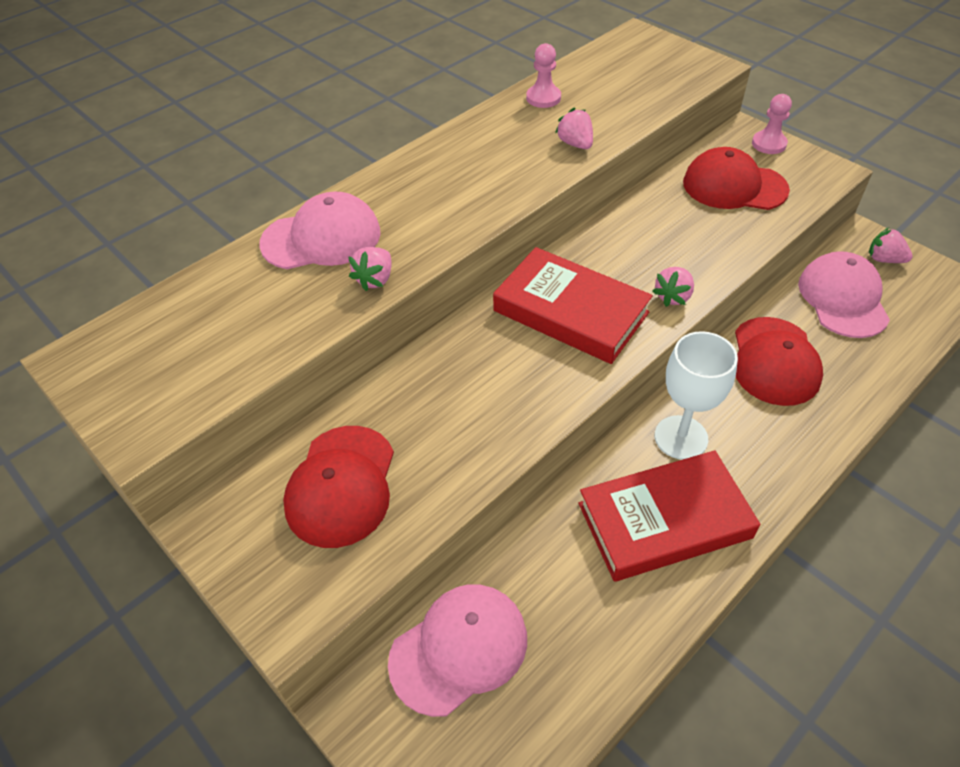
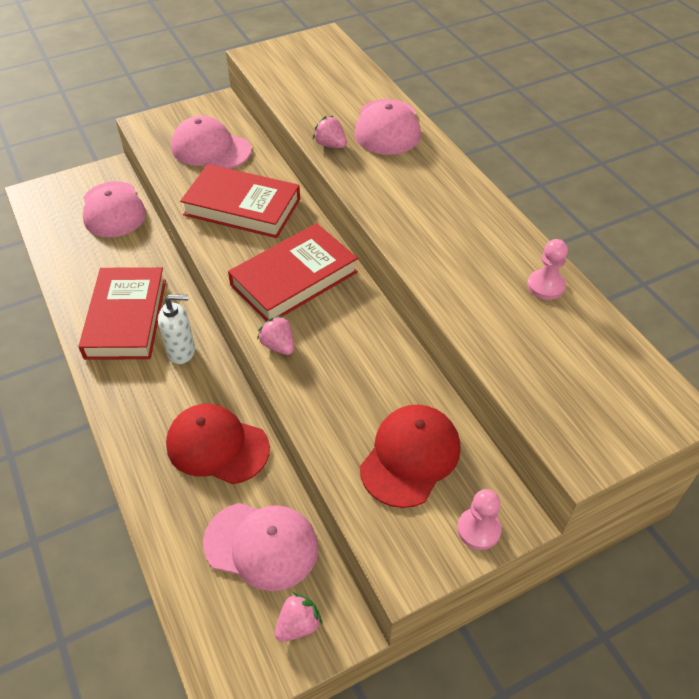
camera: 105 degrees right, 0 degrees up
red cap [283,426,394,548] -> pink cap [171,116,252,169]
pink strawberry [555,107,593,149] -> none
white goblet [655,331,738,460] -> white soap dispenser [158,294,195,364]
none -> red book [180,164,300,238]

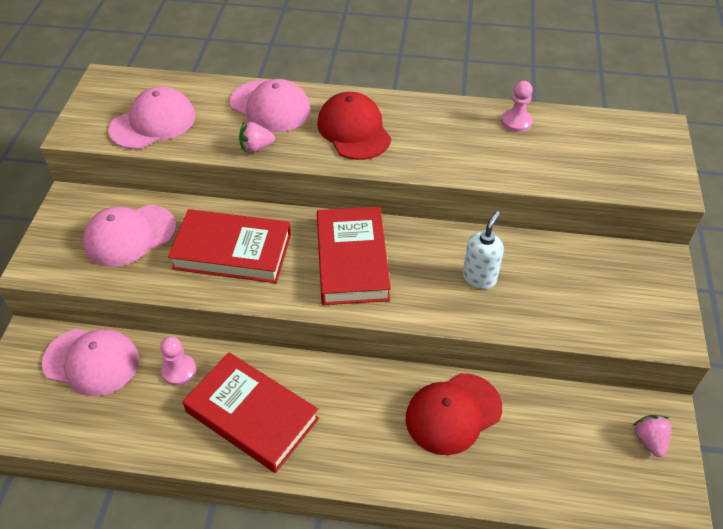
camera: 55 degrees left, 0 degrees up
white soap dispenser [158,294,195,364] -> white soap dispenser moved to [463,211,504,289]
red book [180,164,300,238] -> red book turned 45 degrees clockwise [168,209,291,283]
pink cap [203,503,318,591] -> pink cap moved to [108,87,195,149]
pink strawberry [257,315,294,355] -> none
red cap [360,405,460,508] -> red cap moved to [317,92,391,160]
pink pawn [457,489,501,550] -> pink pawn moved to [160,337,196,386]

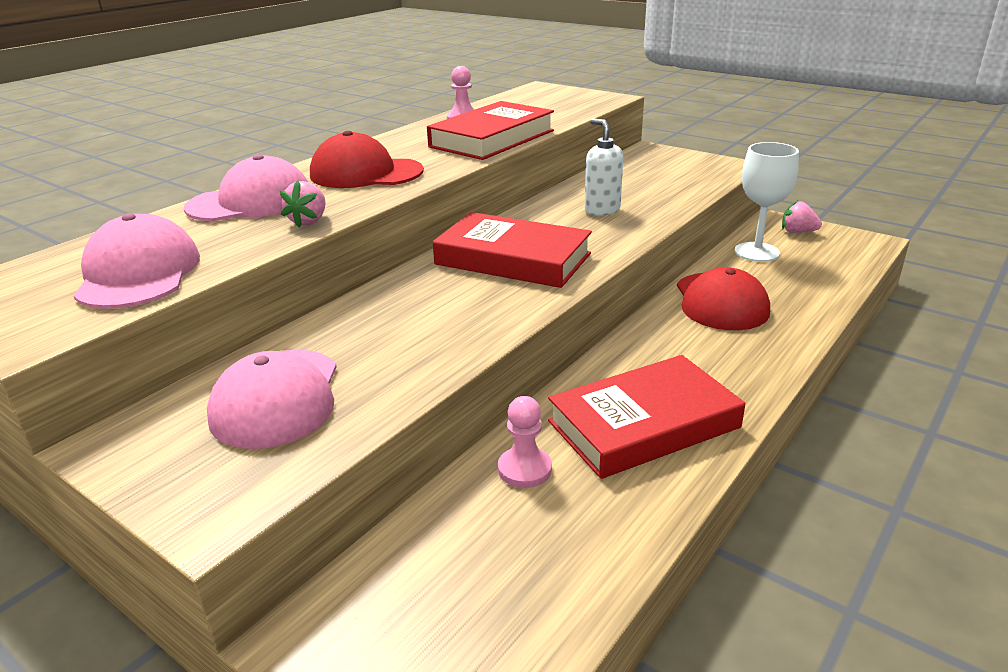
camera: 60 degrees left, 20 degrees down
pink cap [42,329,139,396] -> none
red book [168,209,291,283] -> red book moved to [427,101,554,160]
none -> white goblet [735,142,799,262]

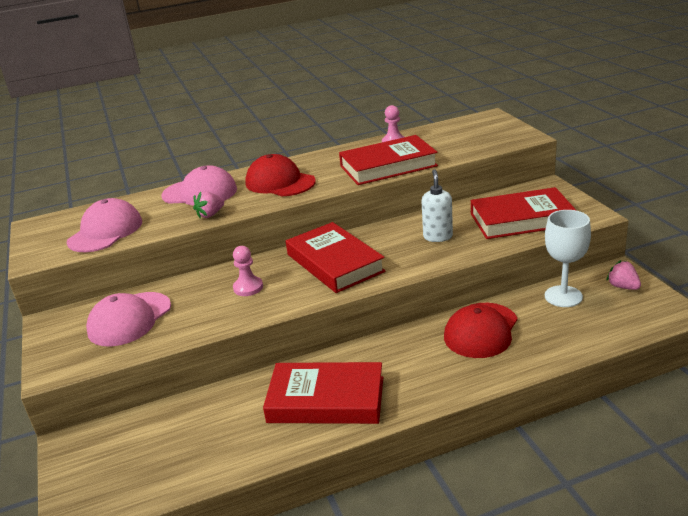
camera: 35 degrees right, 0 degrees up
pink pawn [498,396,552,488] -> pink pawn moved to [233,246,263,296]
none -> red book [471,187,577,239]

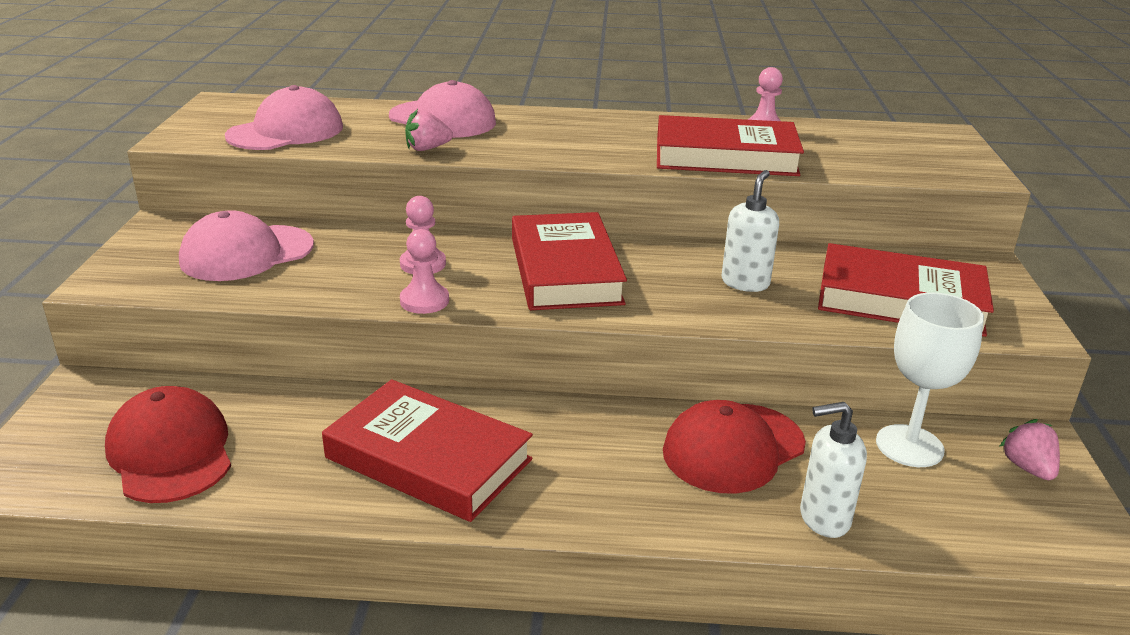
camera: 20 degrees right, 0 degrees up
red cap [245,154,316,196] -> red cap moved to [105,386,231,503]
none -> pink pawn [400,229,449,314]
none -> white soap dispenser [800,402,867,538]

